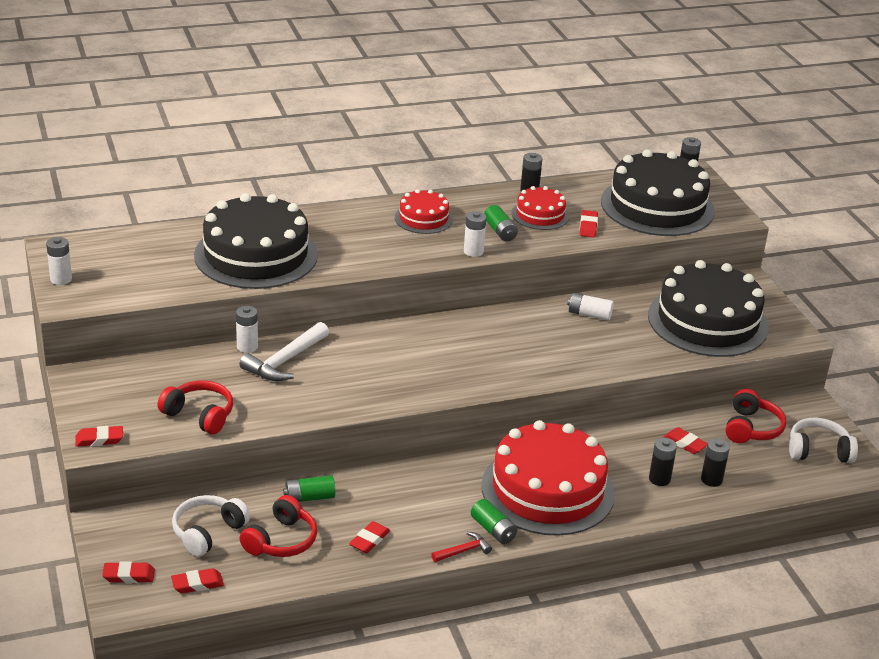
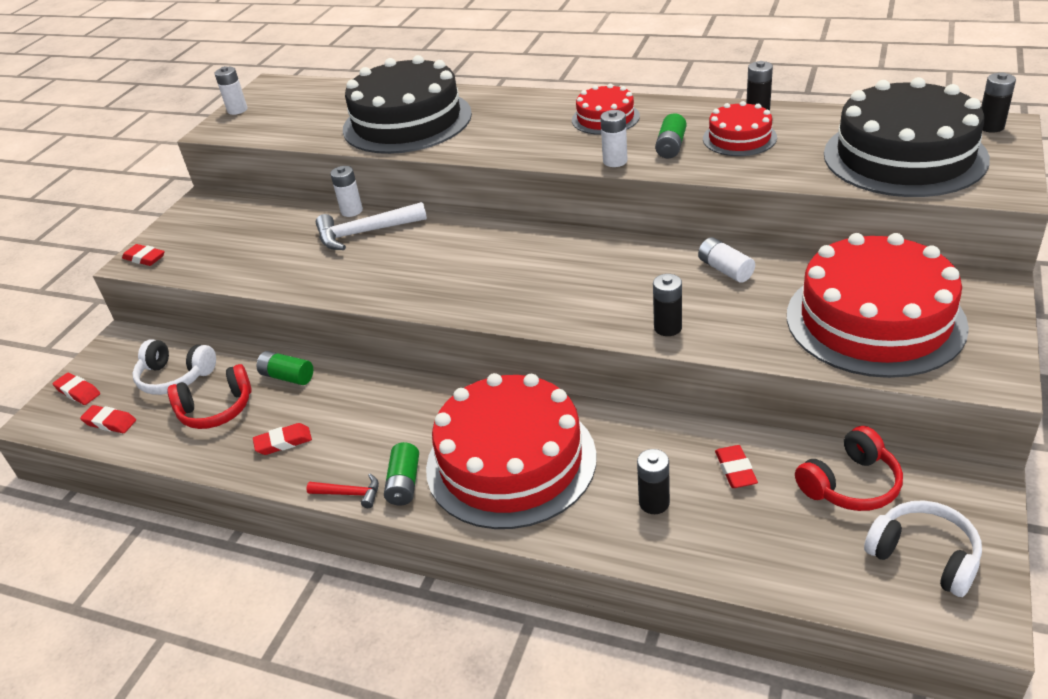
camera: 45 degrees right, 5 degrees up
red headphones [158,380,233,434] -> none
white headphones [172,495,250,557] -> white headphones turned 150 degrees counterclockwise [132,339,216,395]
red eraser [580,210,598,237] -> none
black cake [648,260,769,357] -> red cake [787,233,969,378]
black battery [701,438,730,487] -> black battery moved to [653,274,682,336]

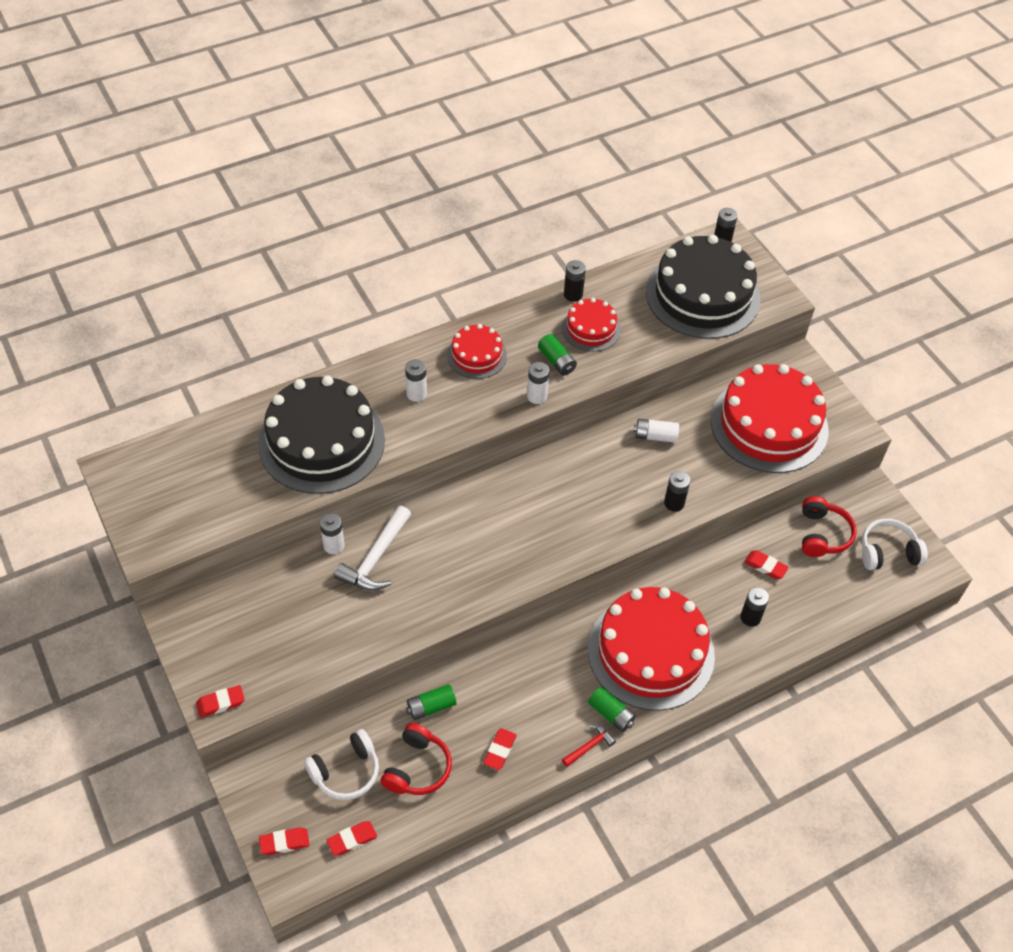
camera: 55 degrees left, 15 degrees up
white battery [215,66,247,115] -> white battery moved to [405,359,427,402]

